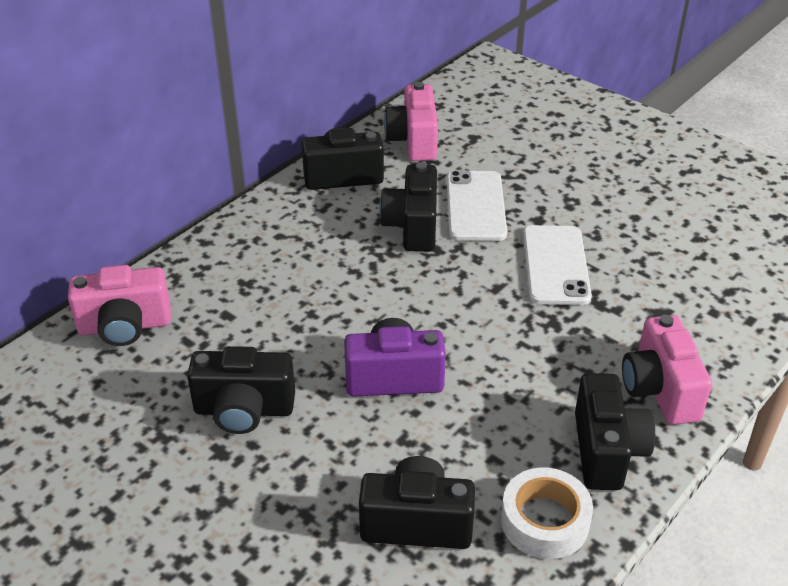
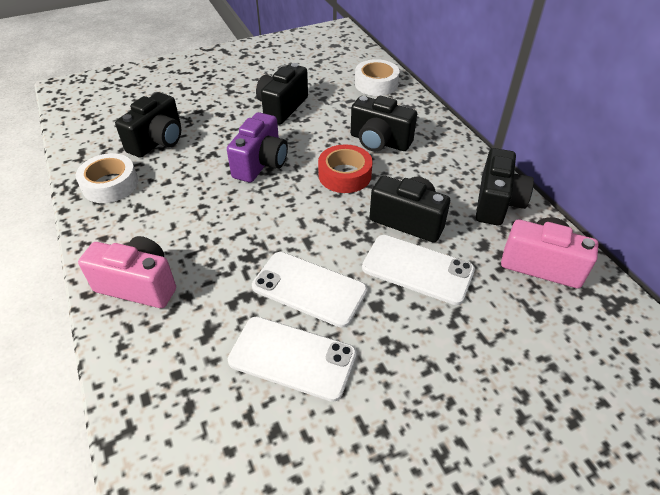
camera: 115 degrees right, 5 degrees up
pink camera [68,265,171,346] -> white tape [355,59,400,96]
black camera [575,373,655,490] -> black camera moved to [351,96,417,151]
none -> white phone [228,317,357,402]
none -> red tape [318,144,373,193]

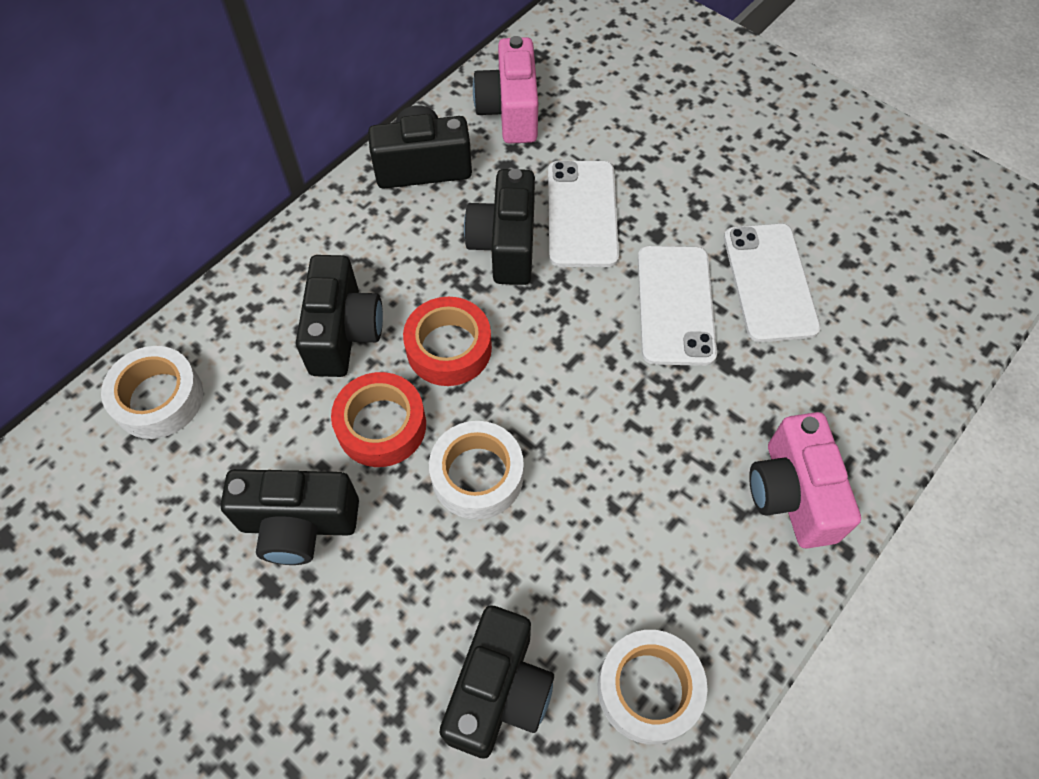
camera: 115 degrees left, 15 degrees up
black camera [115,92,181,158] -> black camera turned 105 degrees clockwise [440,605,554,759]
purple camera [227,112,288,183] -> white tape [429,421,524,520]
none -> red tape [331,372,426,467]

